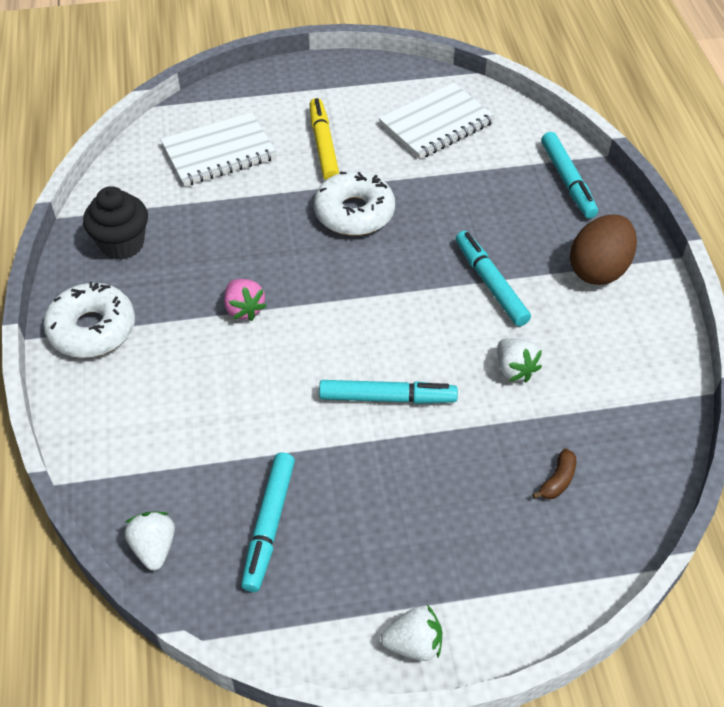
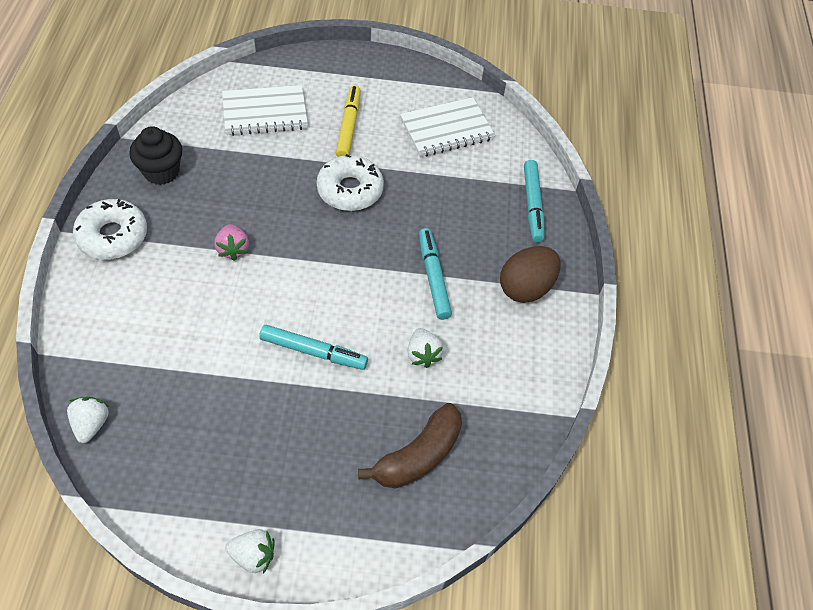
camera: 10 degrees right, 5 degrees up
turquoise marker [241,452,295,592] -> none
brown banana [532,449,576,499] -> brown banana [358,403,462,488], size x2.22

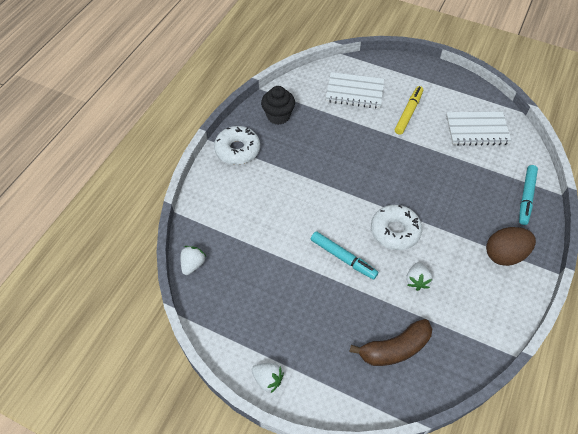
camera: 25 degrees right, 0 degrees up
pink strawberry [214,224,249,261] -> none
white donut [317,154,384,211] -> white donut moved to [371,205,422,250]
turquoise marker [419,228,452,320] -> none

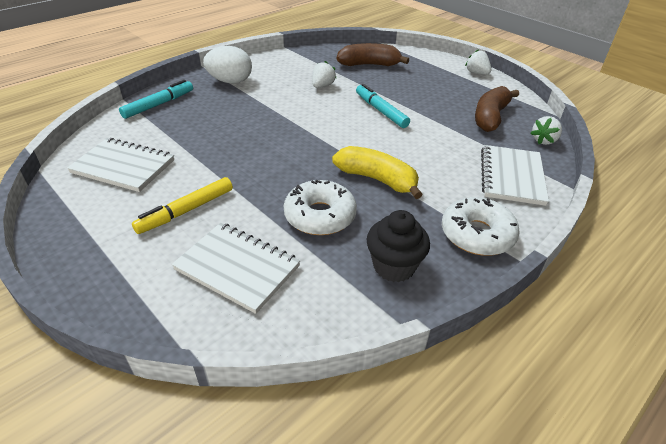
camera: 160 degrees left, 15 degrees down
white donut [371,205,422,250] -> white donut moved to [284,180,357,235]
brown egg [486,227,536,266] -> white egg [203,46,252,84]
none -> yellow banana [332,146,423,199]
none -> brown banana [475,86,519,132]
none -> white notebook [481,145,549,206]

